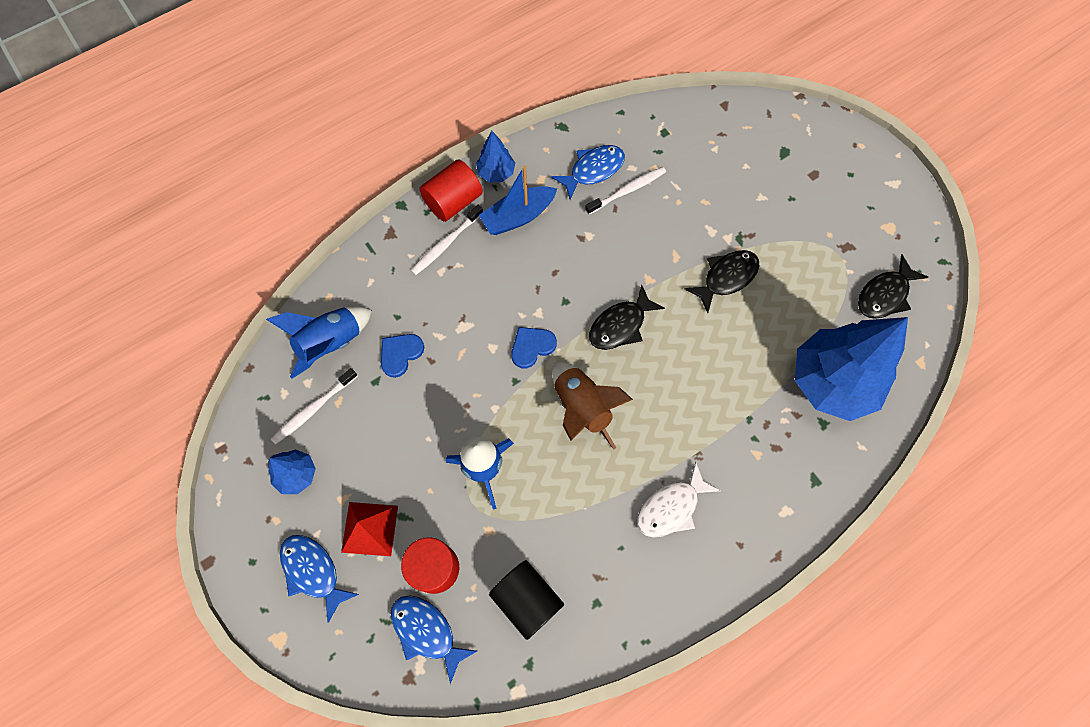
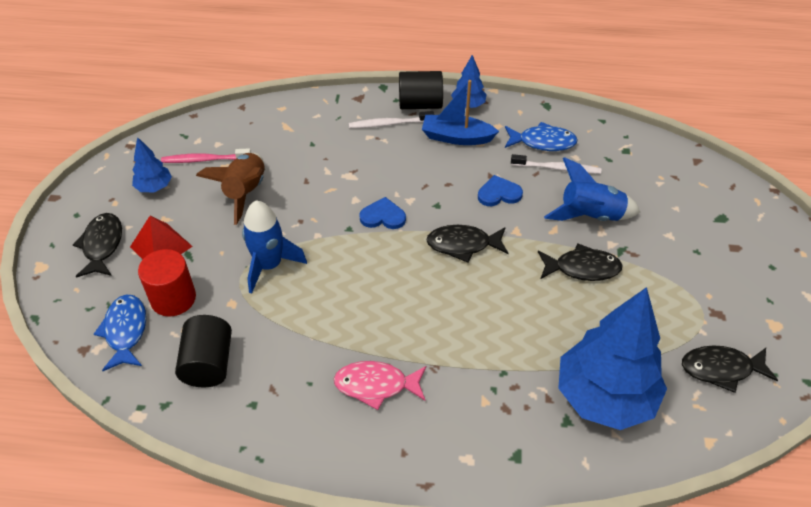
camera: 40 degrees right, 20 degrees down
blue rocket [266,306,372,379] -> blue rocket moved to [544,157,640,221]
white toothbrush [271,368,358,445] -> pink toothbrush [161,148,251,163]
blue fish [280,535,359,623] -> black fish [73,213,122,278]
blue heart [381,334,424,378] -> blue heart moved to [478,175,523,206]
red cylinder [419,159,483,222] -> black cylinder [399,71,443,109]
brown rocket [552,362,633,450] -> brown rocket moved to [196,153,265,225]
white fish [637,462,720,537] -> pink fish [334,361,426,410]

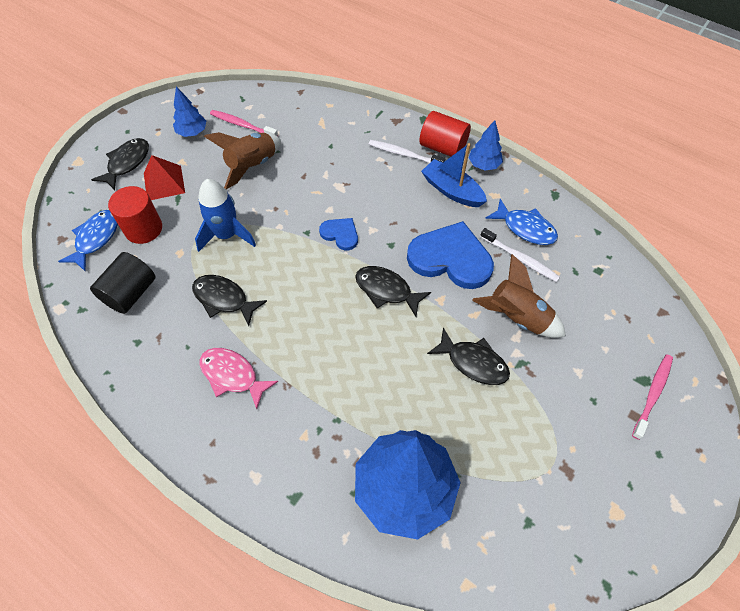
camera: 30 degrees right, 10 degrees up
black cylinder [399,71,443,109] -> red cylinder [419,111,471,157]
blue heart [478,175,523,206] -> blue heart [407,221,494,289], size x1.98
blue rocket [544,157,640,221] -> brown rocket [472,254,566,338]
black fish [682,345,778,393] -> black fish moved to [192,275,267,326]
none -> pink toothbrush [632,354,673,440]

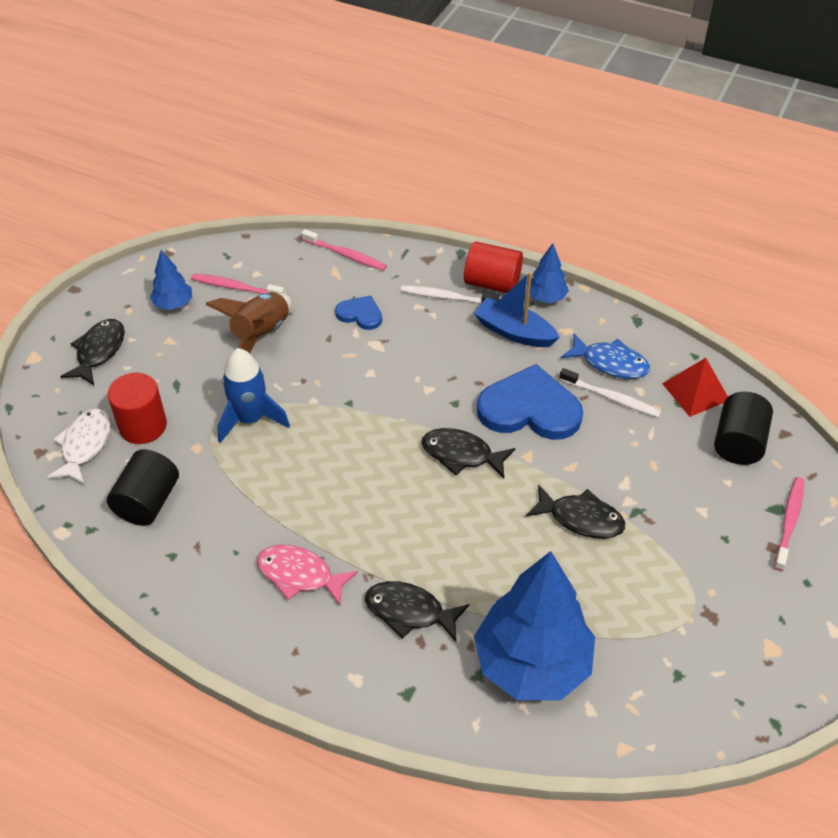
camera: 10 degrees left, 10 degrees down
blue fish [58,210,118,272] -> white fish [47,409,111,485]
red pyramid [144,155,185,200] -> red pyramid moved to [662,358,728,417]
black fish [192,275,267,326] -> black fish moved to [365,581,469,642]
blue heart [319,218,358,250] -> blue heart moved to [335,295,382,330]
brown rocket [472,254,566,338] -> none
none -> pink toothbrush [301,229,387,271]
none -> black cylinder [714,392,773,465]

